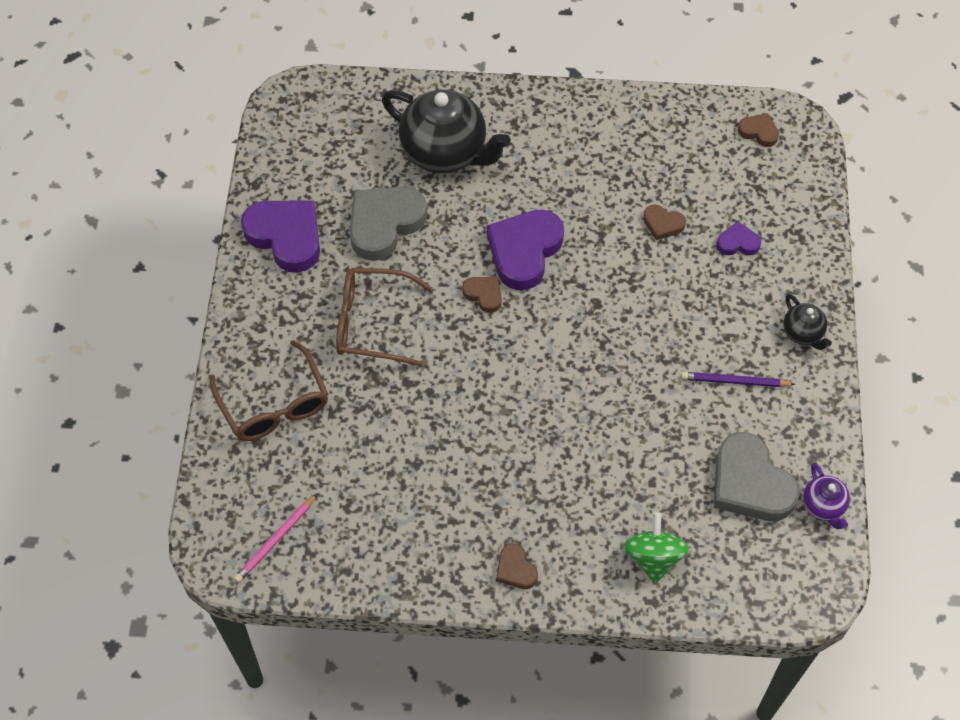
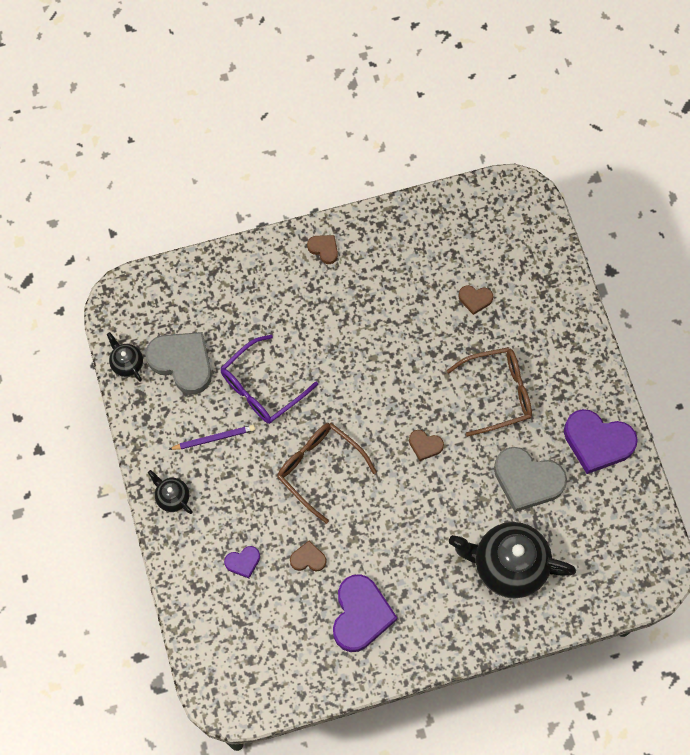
camera: 160 degrees right, 10 degrees up
brown glasses [209,340,328,441] -> brown glasses moved to [277,423,377,524]
pink pencil [234,494,317,583] -> none
grey heart [350,187,427,261] -> grey heart turned 90 degrees clockwise [494,447,567,512]
purple heart [487,210,564,290] -> purple heart moved to [333,574,397,652]
green spinning top [624,513,689,584] -> none
brown heart [738,113,779,147] -> brown heart moved to [458,285,493,315]
purple teapot [803,463,850,529] -> black teapot [107,332,143,382]
none -> purple glasses [221,334,318,424]

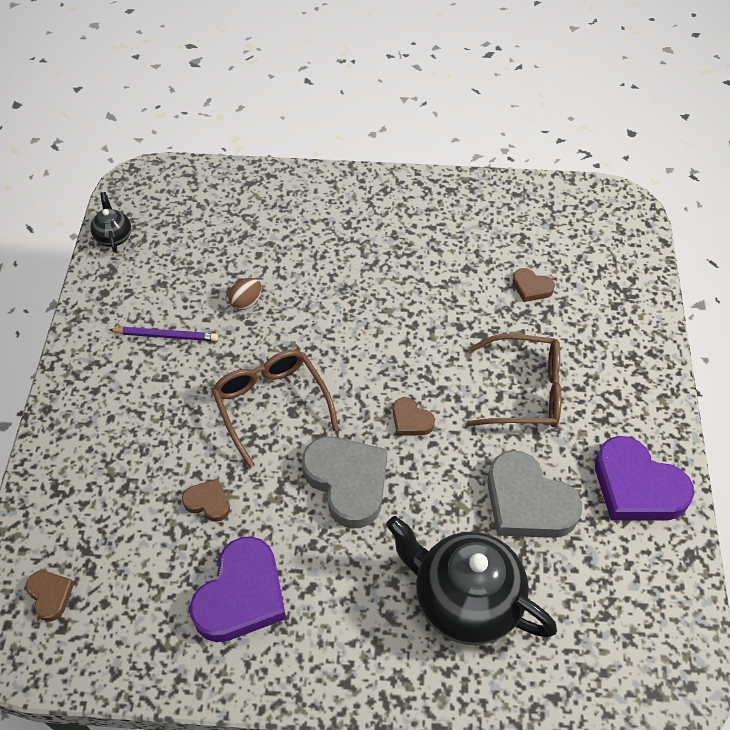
camera: 20 degrees right, 15 degrees down
grey heart [145,332,212,394] -> grey heart moved to [302,437,388,528]
black teapot [148,470,193,514] -> none
purple glasses [221,334,318,424] -> brown egg [228,278,262,310]
purple heart [224,546,260,578] -> none
brown heart [307,235,338,264] -> brown heart moved to [26,571,74,621]

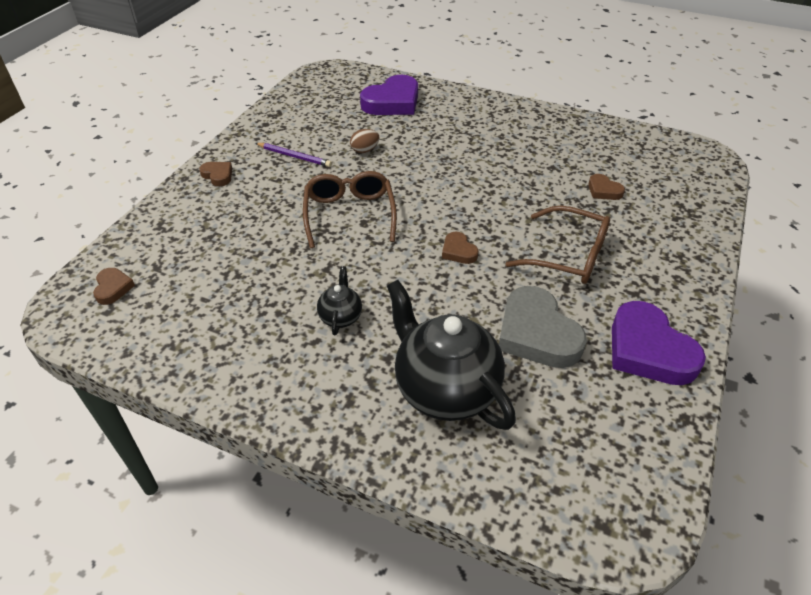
camera: 20 degrees right, 10 degrees down
black teapot [90,192,131,252] -> black teapot moved to [317,266,362,335]
brown heart [182,479,230,522] -> brown heart moved to [199,162,232,186]
purple heart [190,536,286,642] -> purple heart moved to [360,75,418,115]
grey heart [302,437,388,528] -> none

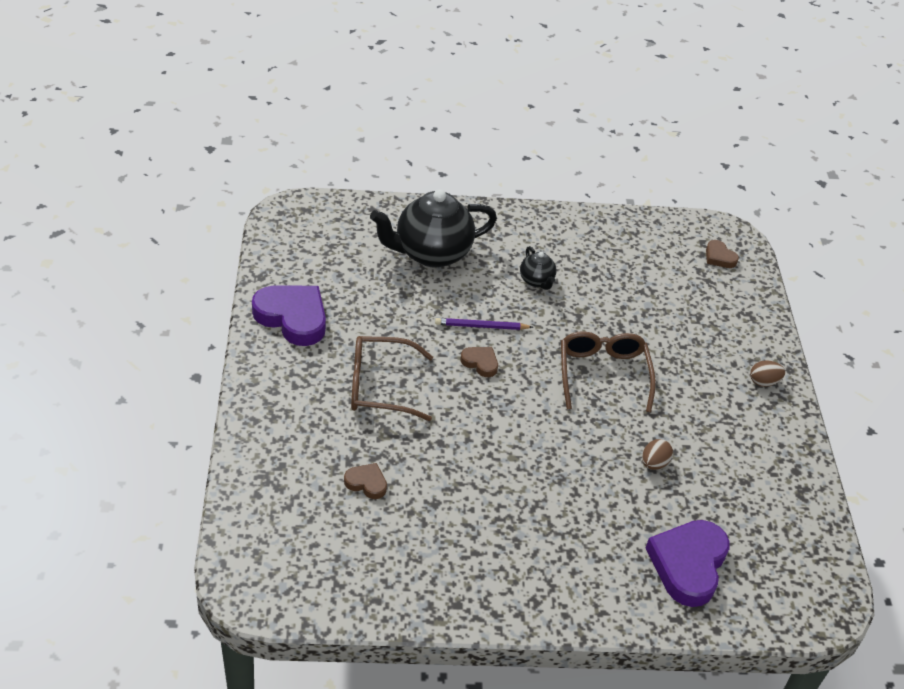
camera: 150 degrees right, 0 degrees up
brown heart [199,162,232,186] -> brown egg [750,360,785,387]
purple pencil [255,143,332,167] -> purple pencil moved to [435,318,533,330]
brown glasses [303,171,397,248] -> brown glasses turned 150 degrees counterclockwise [561,331,656,412]
black teapot [387,280,516,430] -> black teapot turned 135 degrees clockwise [370,189,497,268]
grey heart [499,286,587,368] -> none

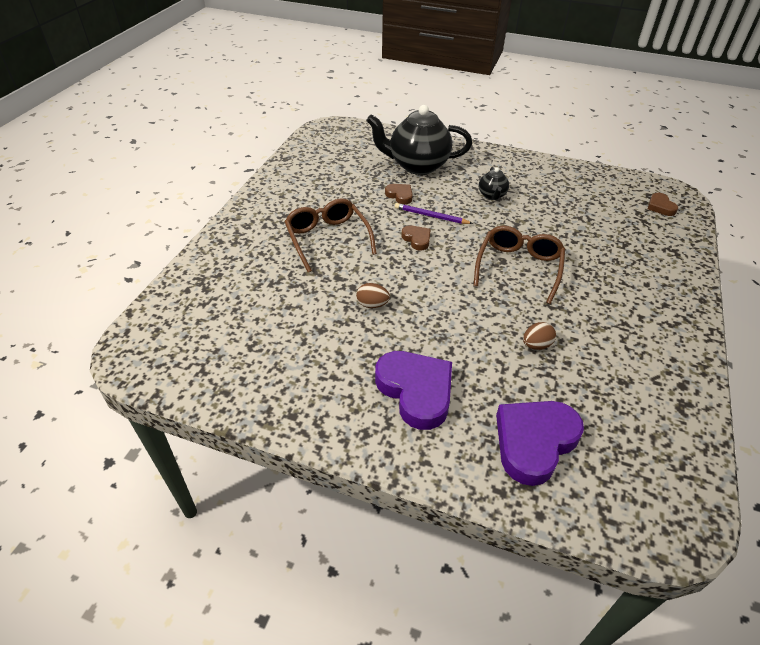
camera: 25 degrees right, 0 degrees up
purple heart [252,286,326,346] -> purple heart moved to [375,351,452,430]
brown heart [344,463,387,499] -> brown heart moved to [385,184,413,205]
brown glasses [351,336,433,421] -> brown glasses turned 45 degrees clockwise [285,198,377,272]
brown egg [750,360,785,387] -> brown egg moved to [356,283,390,308]

